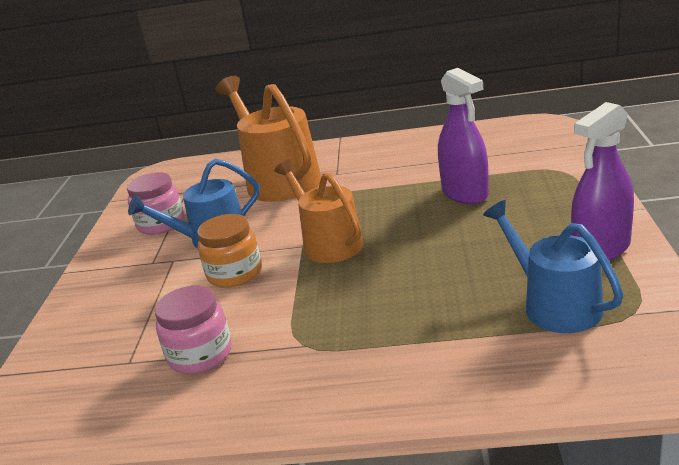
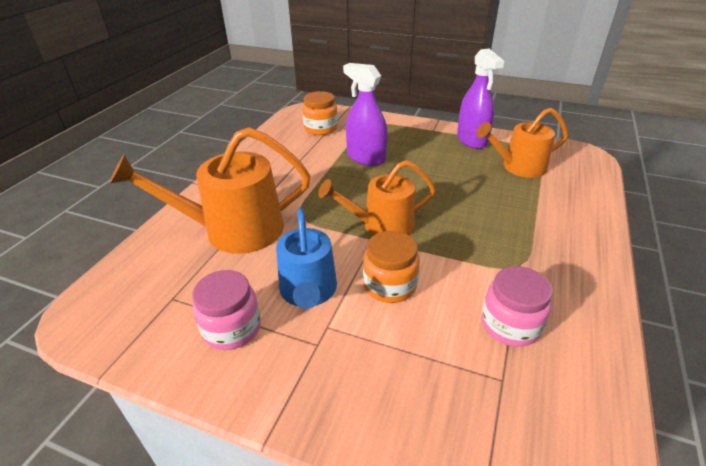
camera: 75 degrees left, 10 degrees up
purple spray bottle [438,68,489,204] -> purple spray bottle turned 135 degrees counterclockwise [343,63,388,166]
blue watering can [483,200,623,333] -> orange watering can [476,108,568,178]
none -> orange jar [302,91,338,135]

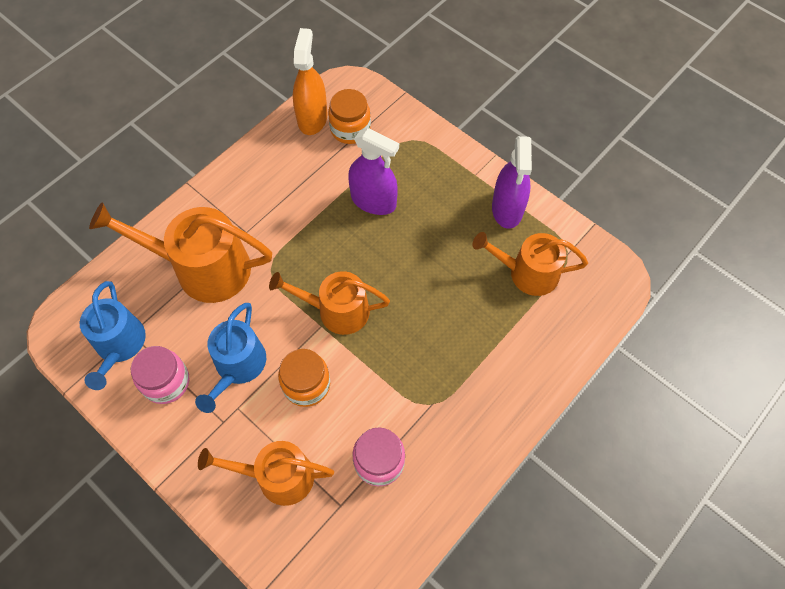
camera: 20 degrees right, 25 degrees up
purple spray bottle [343,63,388,166] -> purple spray bottle turned 150 degrees clockwise [348,128,399,215]
none -> blue watering can [80,281,146,390]
none -> orange watering can [198,441,334,506]
none -> orange spray bottle [293,28,328,135]

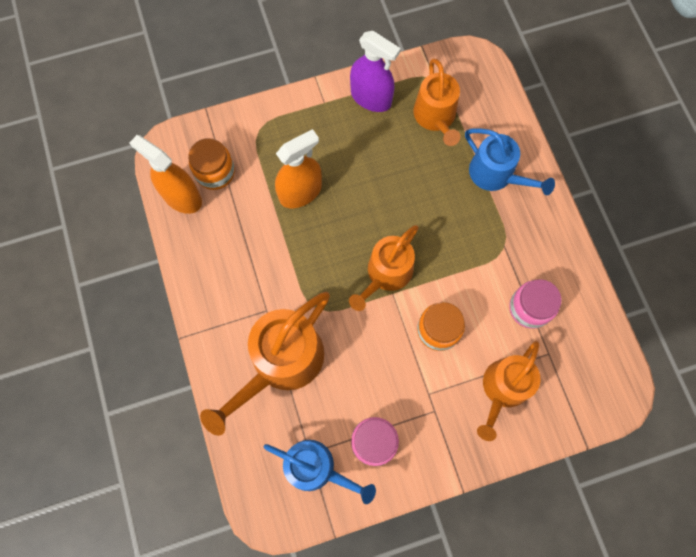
camera: 60 degrees left, 10 degrees up
blue watering can [195,303,266,413] -> blue watering can moved to [465,128,555,195]
purple spray bottle [348,128,399,215] -> orange spray bottle [275,129,322,208]
orange watering can [473,232,588,296] -> orange watering can turned 45 degrees counterclockwise [413,59,460,146]

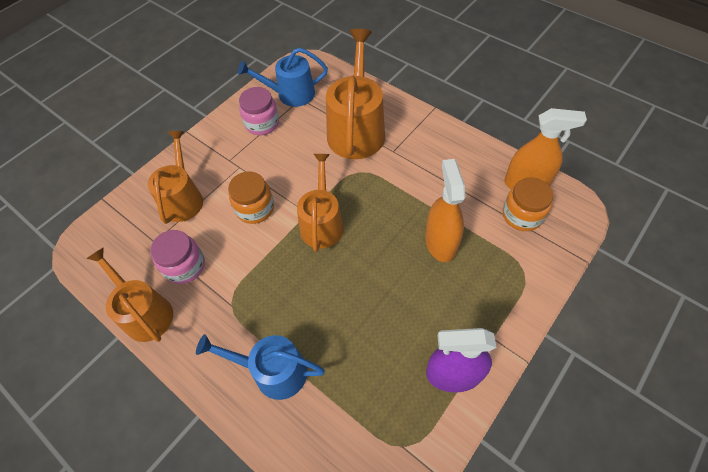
camera: 150 degrees right, 15 degrees down
orange spray bottle [275,129,322,208] -> orange spray bottle turned 150 degrees clockwise [425,159,465,262]
orange watering can [413,59,460,146] -> orange watering can moved to [86,248,173,342]

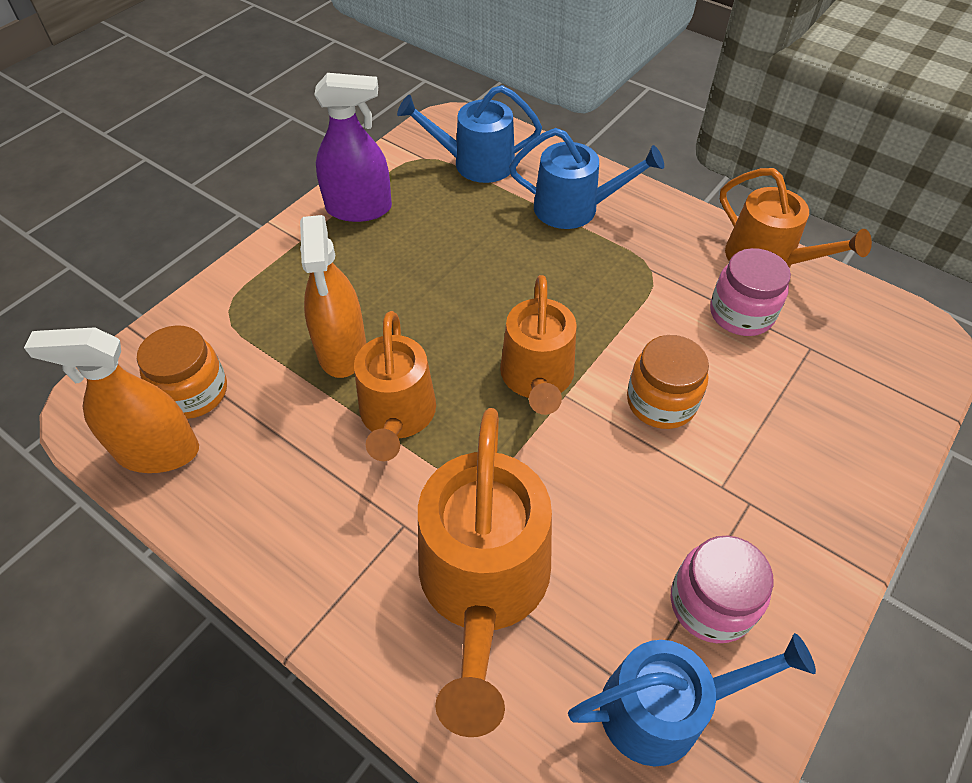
camera: 175 degrees right, 5 degrees down
orange watering can [148,131,203,224] -> orange watering can moved to [354,311,436,461]
none -> blue watering can [397,85,542,183]

